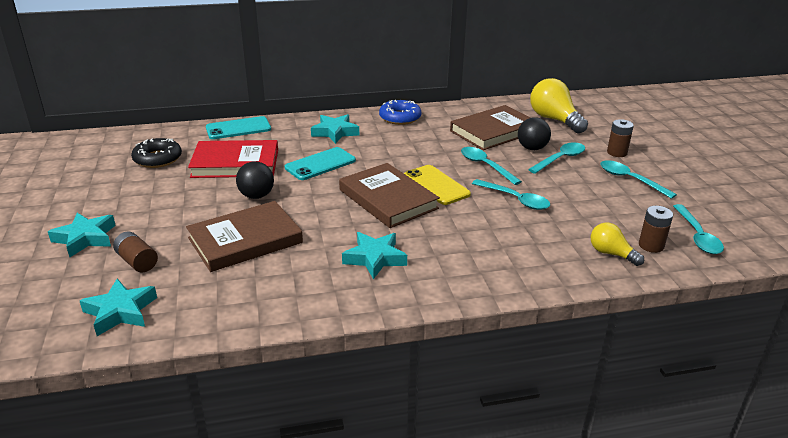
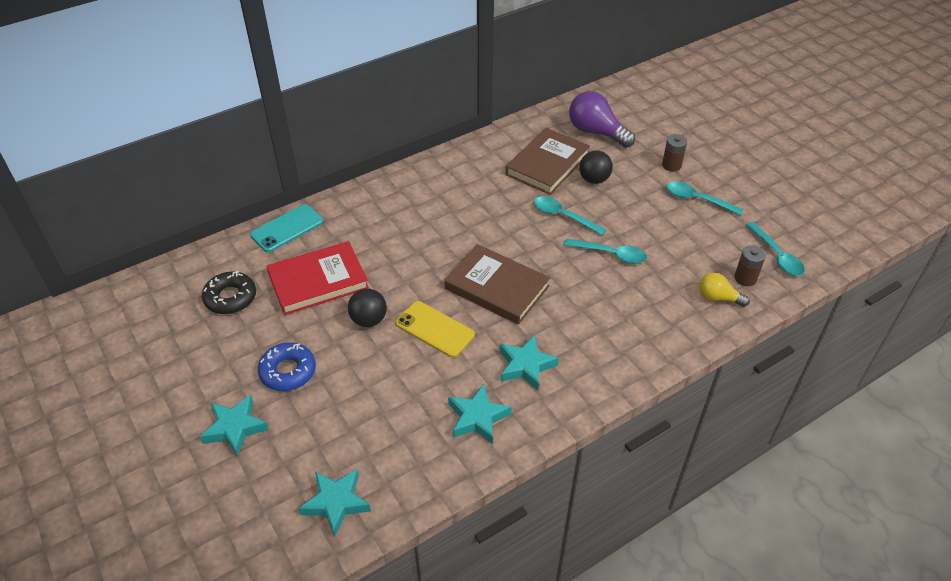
camera: 20 degrees left, 15 degrees up
brown battery [113,231,158,272] -> none
brown book [186,201,303,272] -> none
turquoise phone [285,147,356,180] -> none
turquoise star [311,114,359,144] -> turquoise star moved to [448,384,511,444]
blue donut [379,100,422,125] -> blue donut moved to [258,342,316,391]
yellow phone [404,165,471,205] -> yellow phone moved to [395,301,475,358]
turquoise spoon [528,143,585,174] -> none
yellow light bulb [530,78,588,133] -> purple light bulb [569,91,635,148]

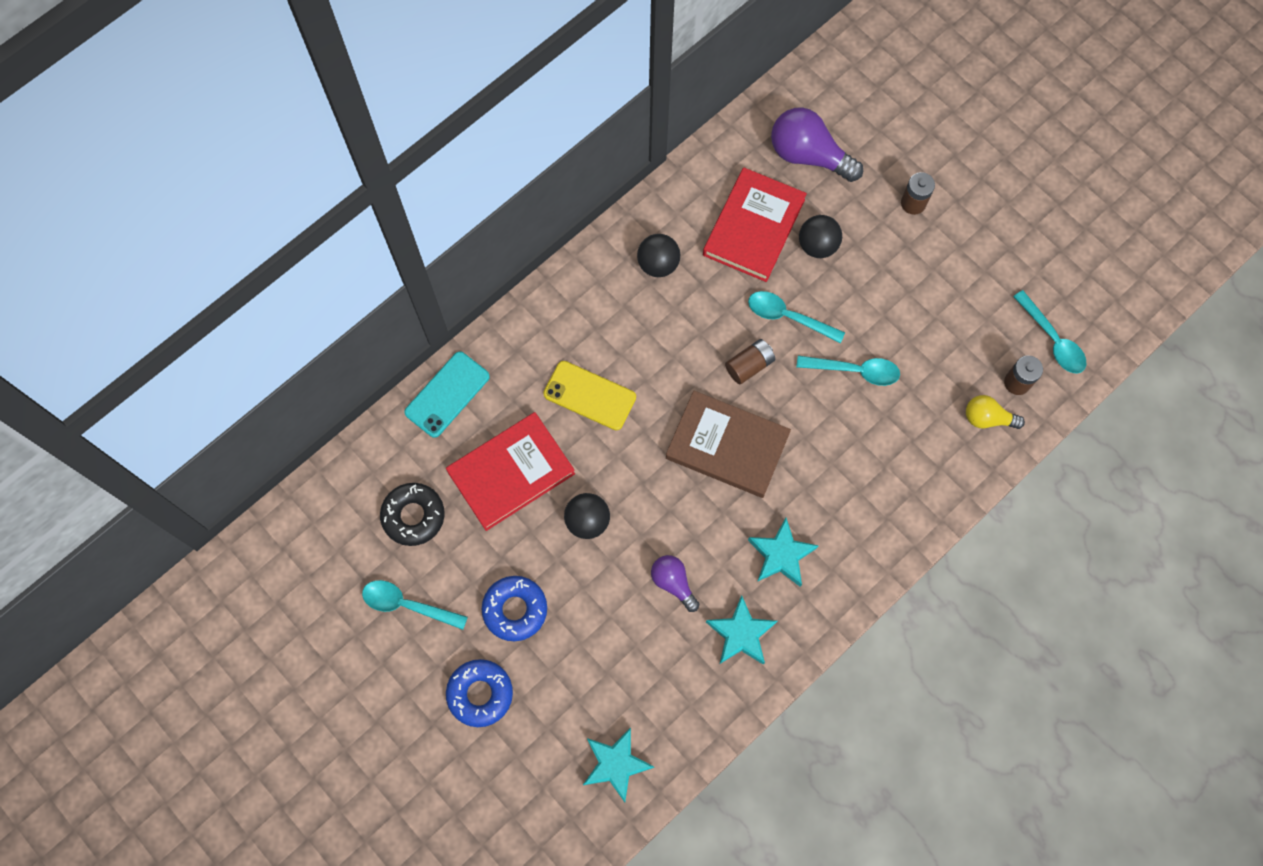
camera: 10 degrees left, 25 degrees up
turquoise star [200,395,269,457] -> blue donut [446,659,513,727]
yellow phone [395,301,475,358] -> yellow phone moved to [543,361,636,430]
brown book [506,128,590,195] -> red book [703,168,807,282]
turquoise spoon [666,181,743,215] -> turquoise spoon moved to [362,580,468,630]
none -> black ball [637,234,680,277]
none -> purple light bulb [651,555,700,612]
none -> brown battery [725,339,775,384]

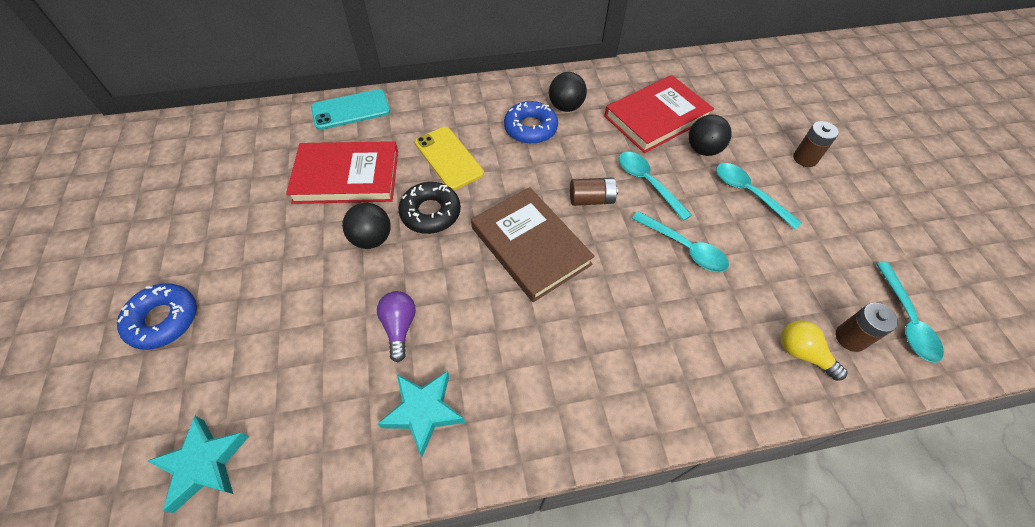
camera: 30 degrees right, 15 degrees down
turquoise spoon [362,580,468,630] -> turquoise spoon moved to [716,163,802,229]
black donut [380,483,445,546] -> black donut moved to [398,182,461,234]
blue donut [482,576,547,641] -> blue donut moved to [504,101,558,144]
turquoise star [748,518,819,587] -> none
purple light bulb [771,107,863,182] -> none

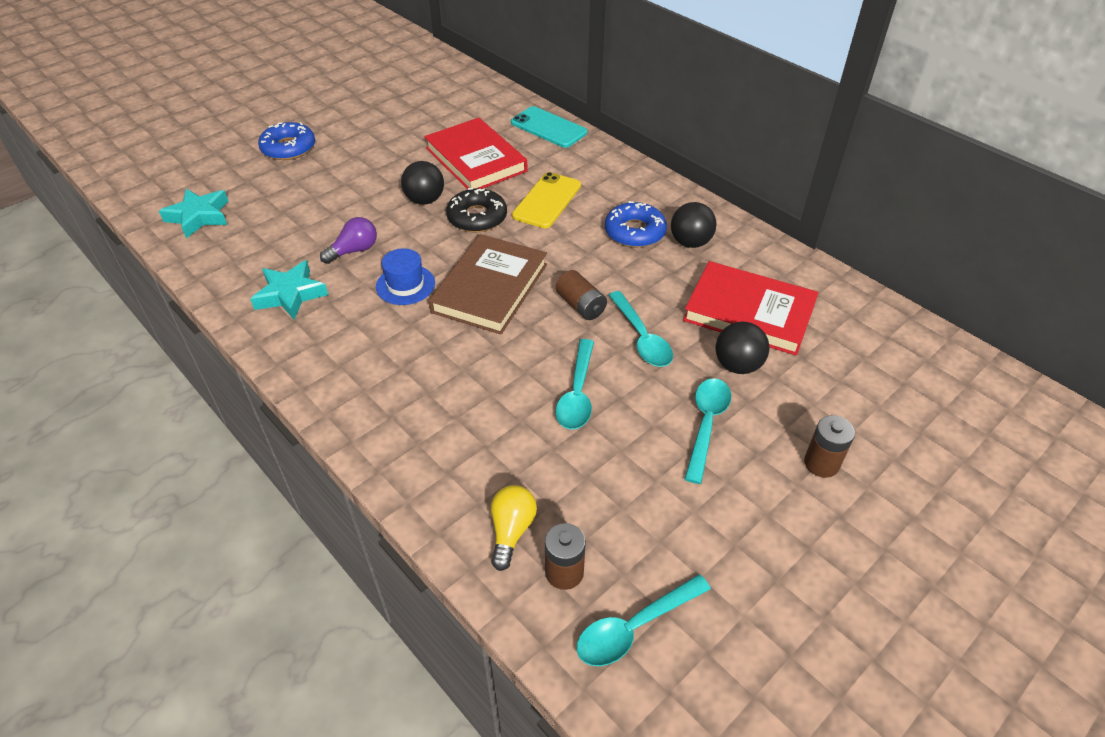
camera: 60 degrees right, 10 degrees down
turquoise spoon [619,152,692,221] -> turquoise spoon turned 135 degrees clockwise [609,291,673,367]
none -> blue hat [376,248,435,305]

